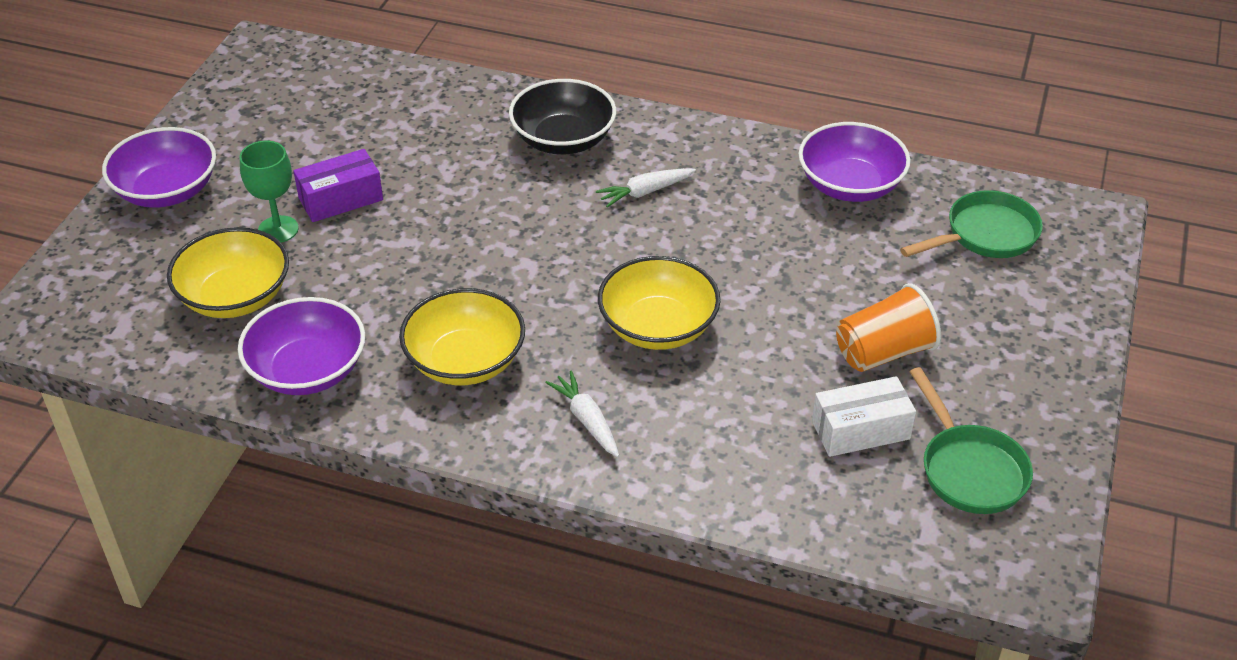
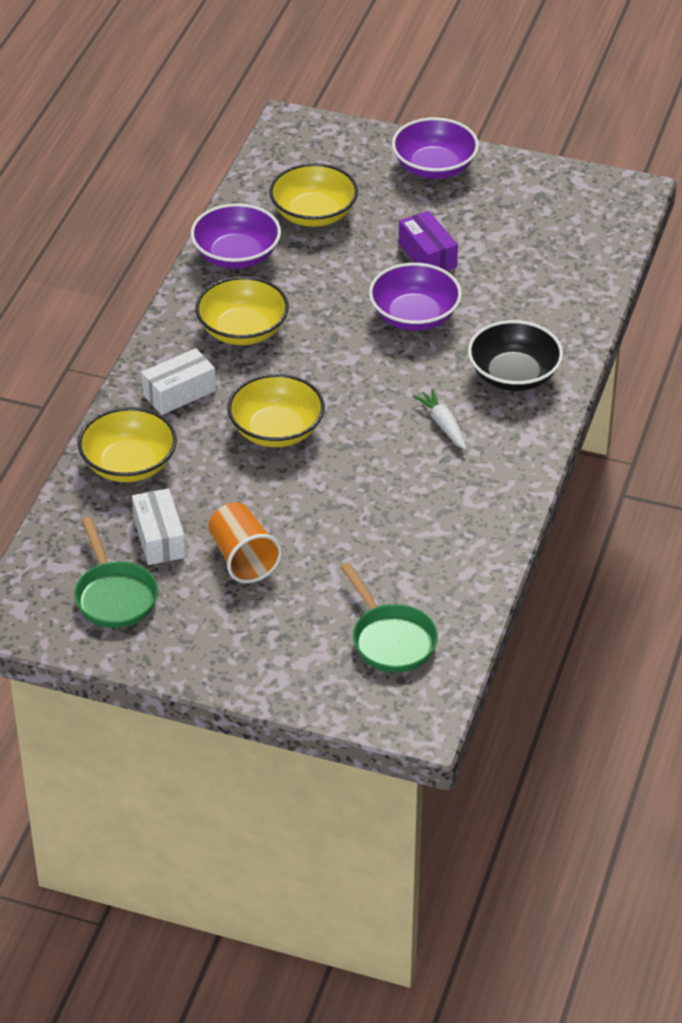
camera: 90 degrees right, 0 degrees up
green goblet [240,141,299,243] -> none
white carrot [545,371,619,457] -> white box [141,348,216,415]
purple bowl [798,122,911,202] -> purple bowl moved to [369,263,462,331]
green pan [910,367,1033,514] -> green pan turned 90 degrees counterclockwise [74,517,158,628]
none -> yellow bowl [78,407,177,482]

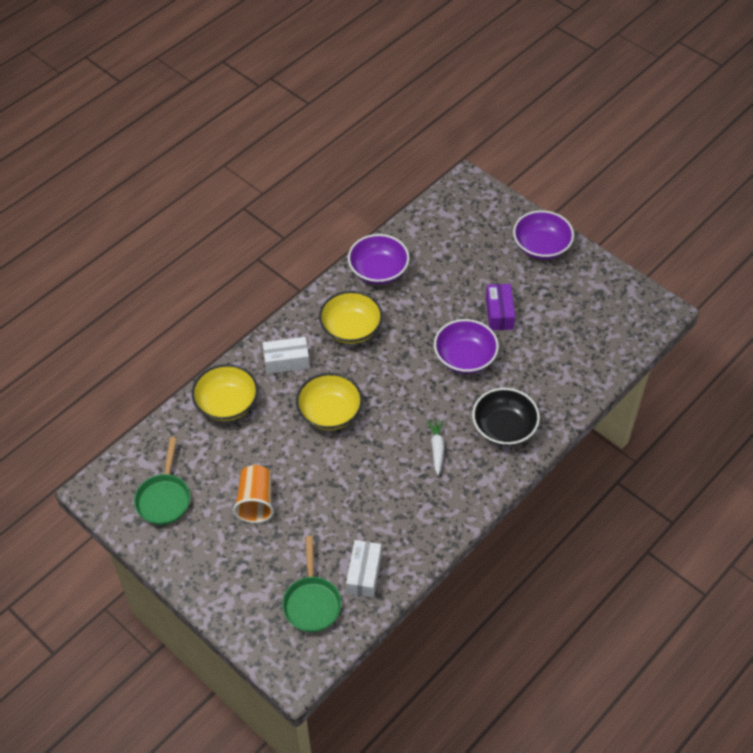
camera: 25 degrees right, 10 degrees up
white box [132,488,186,565] -> white box moved to [346,540,382,598]
yellow bowl [269,163,358,227] -> none

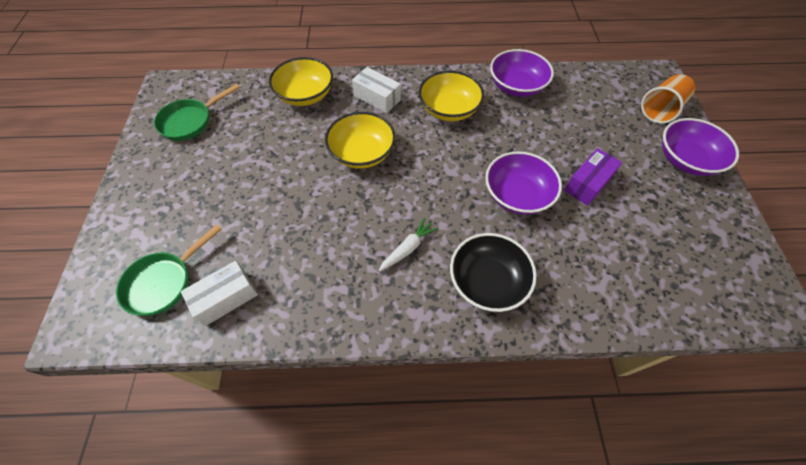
camera: 45 degrees right, 5 degrees up
orange cup [233,465,274,523] -> orange cup moved to [641,74,695,124]

